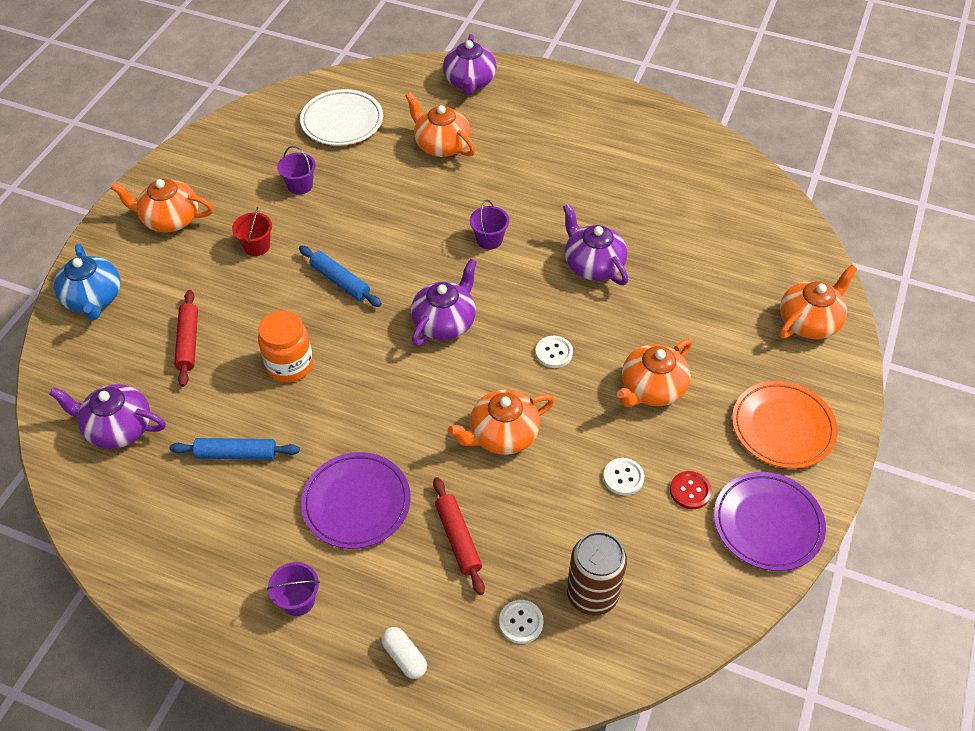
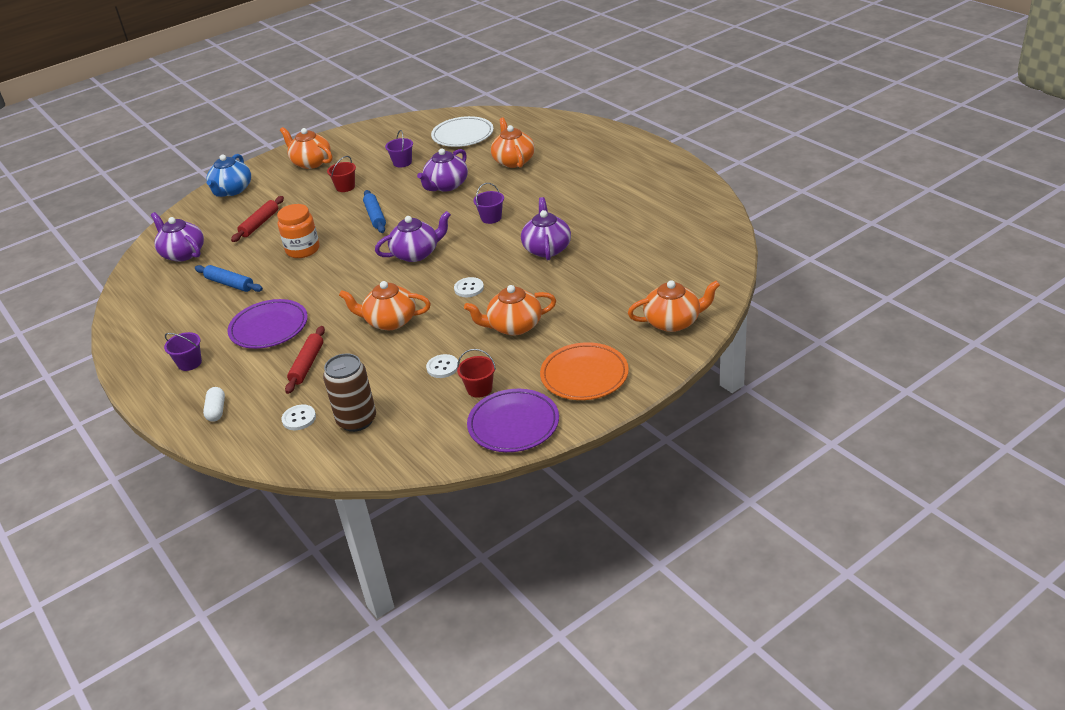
camera: 35 degrees right, 15 degrees down
purple teapot [443,34,497,95] -> purple teapot moved to [417,148,468,192]
red button [670,471,712,509] -> red bucket [457,349,496,398]

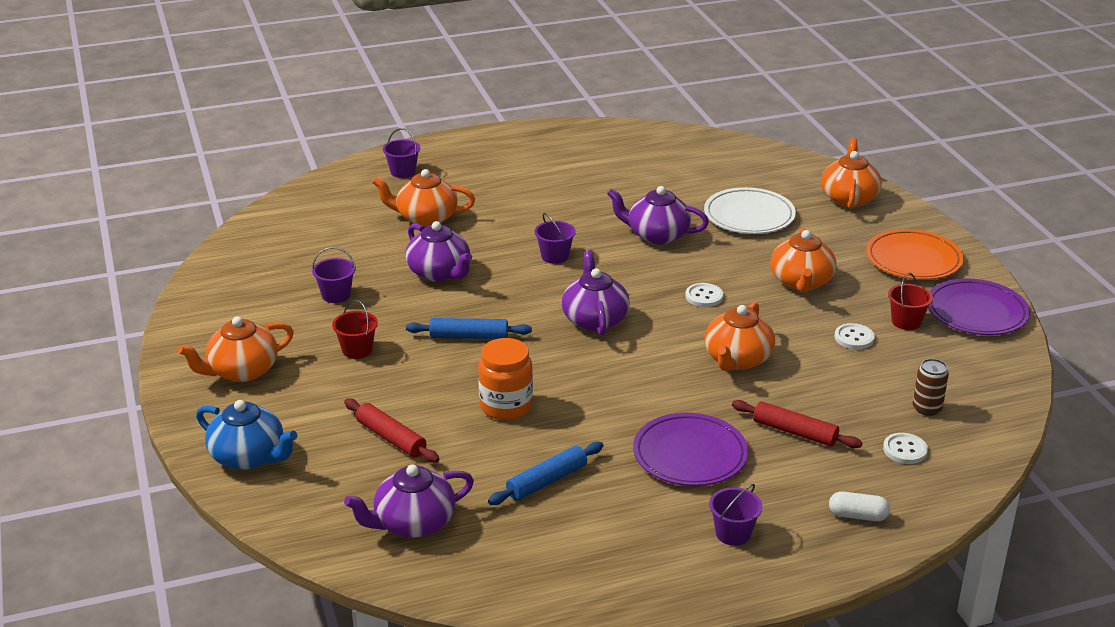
camera: 75 degrees left, 5 degrees down
brown can [323,353,376,432] -> brown can [913,359,949,416], size x0.59
white plate [431,116,494,147] -> white plate moved to [704,187,796,234]
none -> purple bucket [383,128,420,178]

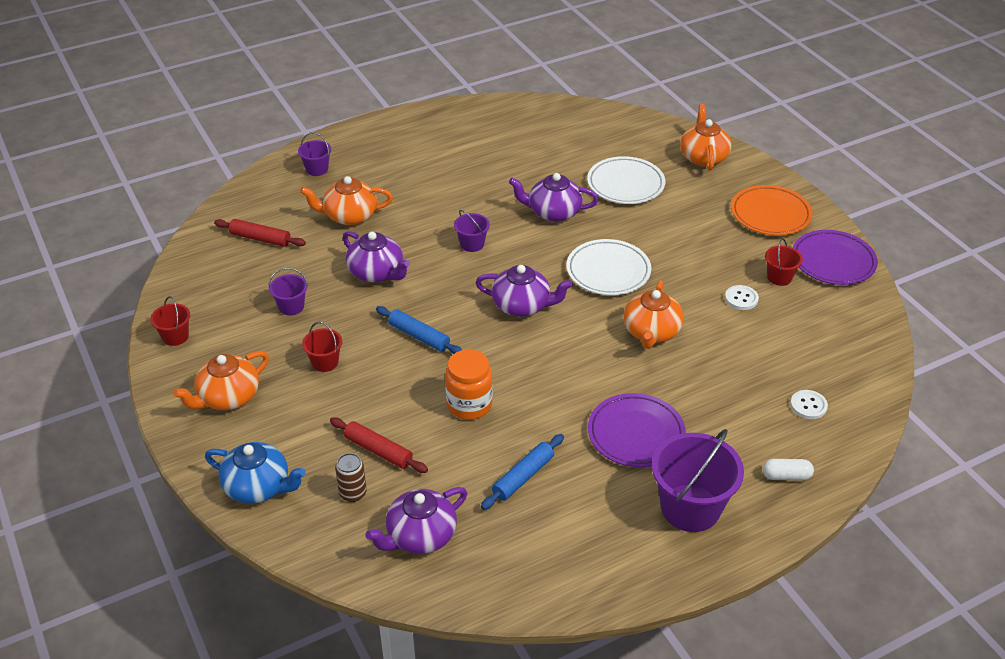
camera: 10 degrees left, 10 degrees up
blue rolling pin [406,318,532,339] -> blue rolling pin turned 45 degrees clockwise [376,306,462,354]
purple teapot [562,250,630,336] -> purple teapot turned 120 degrees clockwise [475,265,573,317]
white button [685,283,723,307] -> white plate [566,239,651,295]
purple bucket [709,484,763,546] -> purple bucket [652,429,744,532], size x2.00
red rolling pin [732,400,862,448] -> red rolling pin moved to [214,219,306,247]
orange teapot [770,228,836,293] -> none
brown can [913,359,949,416] -> brown can moved to [335,453,367,502]
none -> red bucket [150,296,190,346]

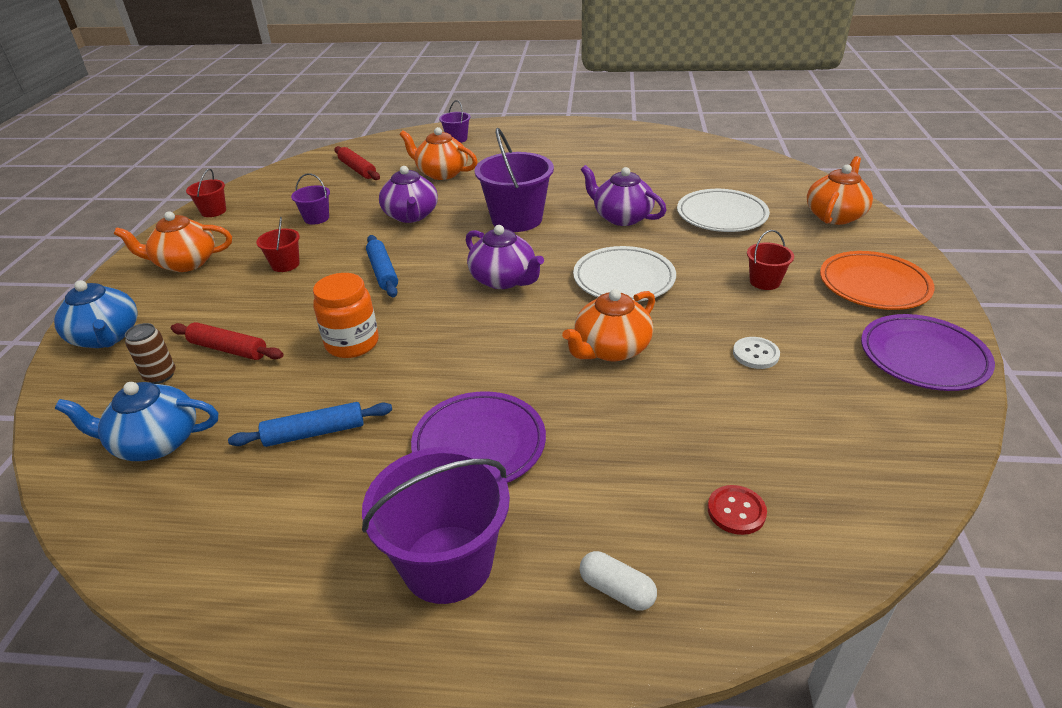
camera: 35 degrees right, 5 degrees down
red rolling pin [330,417,428,473] -> red rolling pin turned 45 degrees counterclockwise [171,322,283,360]
purple teapot [365,487,467,554] -> blue teapot [55,382,218,461]
purple bucket [454,210,490,252] -> purple bucket [475,128,554,232], size x2.00
red bucket [765,238,803,286] -> red bucket moved to [747,230,794,290]
white button [790,390,828,419] -> red button [708,485,767,535]

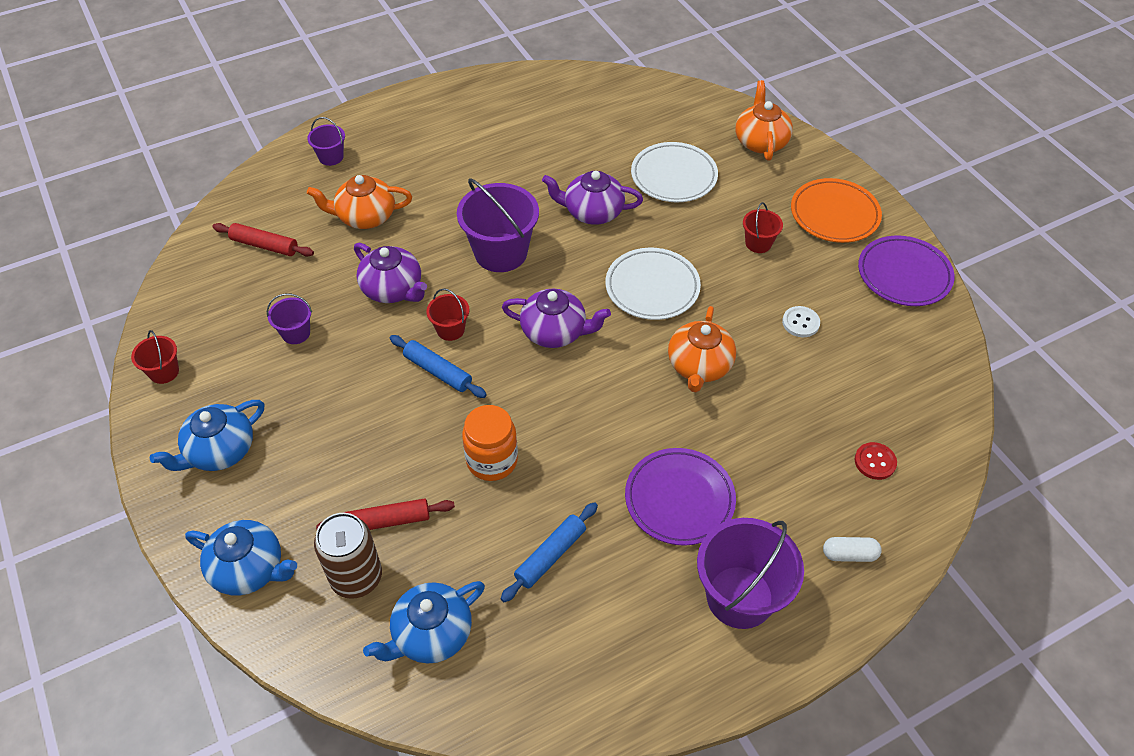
camera: 35 degrees left, 15 degrees up
orange teapot [114,211,232,272] -> blue teapot [150,400,264,471]
brown can [125,323,176,384] -> brown can [314,513,382,599], size x1.69
red bucket [256,217,300,272] -> red bucket moved to [426,288,469,341]

